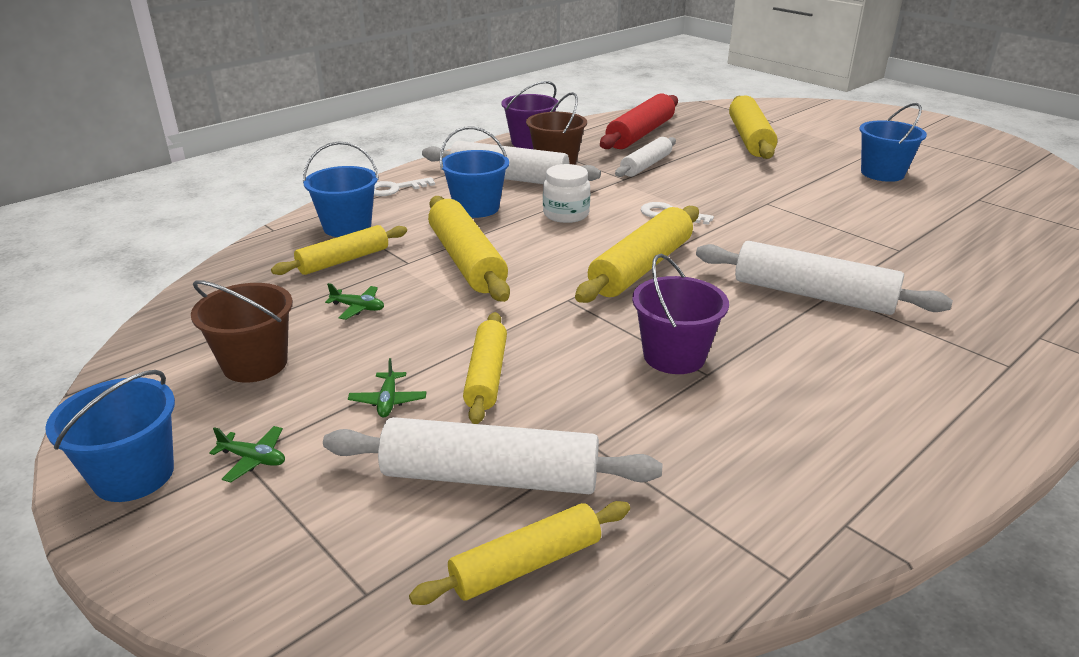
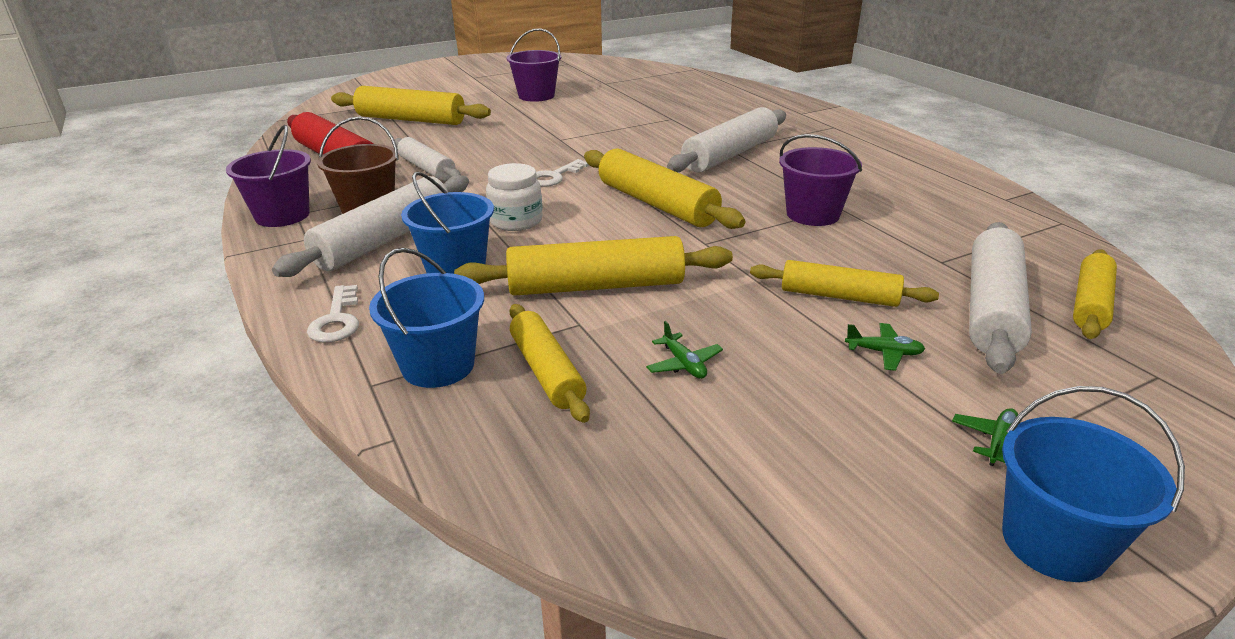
camera: 75 degrees left, 0 degrees up
brown bucket [191,280,293,383] -> none
green plane [325,283,384,320] -> green plane turned 120 degrees clockwise [646,321,723,379]
yellow rolling pin [409,501,630,605] -> yellow rolling pin turned 45 degrees clockwise [1073,249,1117,339]
blue bucket [859,103,927,182] -> purple bucket [507,28,561,102]

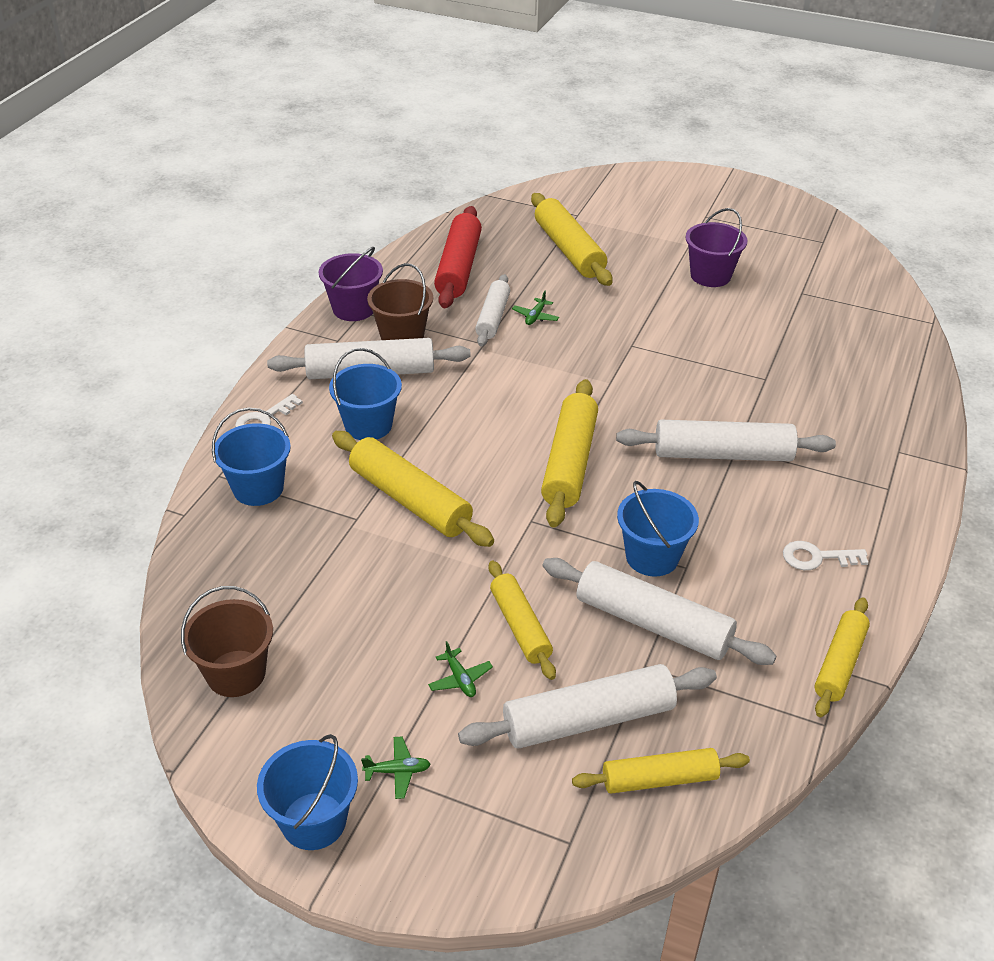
camera: 50 degrees right, 10 degrees up
white jar [486,163,543,231] -> none
yellow rolling pin [510,304,590,423] -> yellow rolling pin moved to [814,598,870,717]
white key [536,159,589,187] -> white key moved to [783,541,868,570]
green plane [646,321,723,379] -> green plane moved to [512,291,559,325]
purple bucket [779,134,862,226] -> blue bucket [617,481,699,577]
none -> brown bucket [181,586,273,697]
none -> white rolling pin [543,558,776,665]

